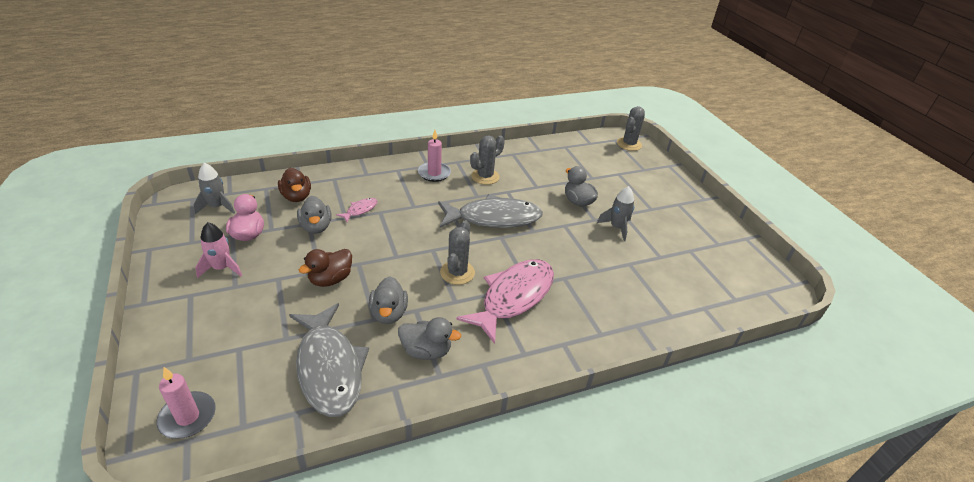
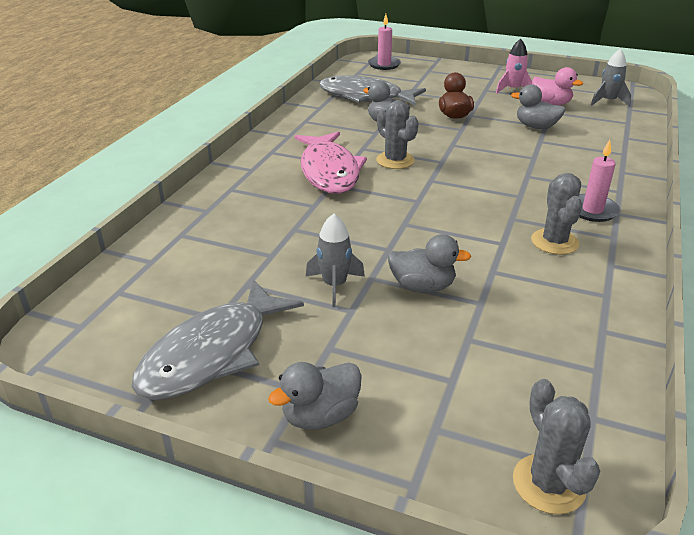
camera: 135 degrees right, 5 degrees down
brown duck [278,168,311,202] -> none
pink fish [336,198,377,222] -> none
grey duck [398,317,461,360] -> grey duck moved to [268,362,362,430]
grey fish [438,194,543,228] -> grey fish moved to [132,279,304,400]

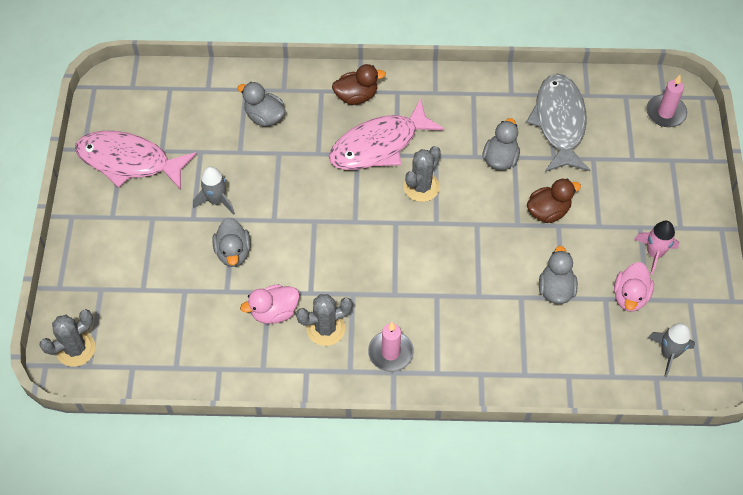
camera: 70 degrees right, 25 degrees up
grey fish [132,279,304,400] -> pink fish [75,131,196,190]
grey duck [268,362,362,430] -> grey duck moved to [238,82,286,126]
none -> pink duck [240,284,299,324]
none -> brown duck [332,64,386,105]

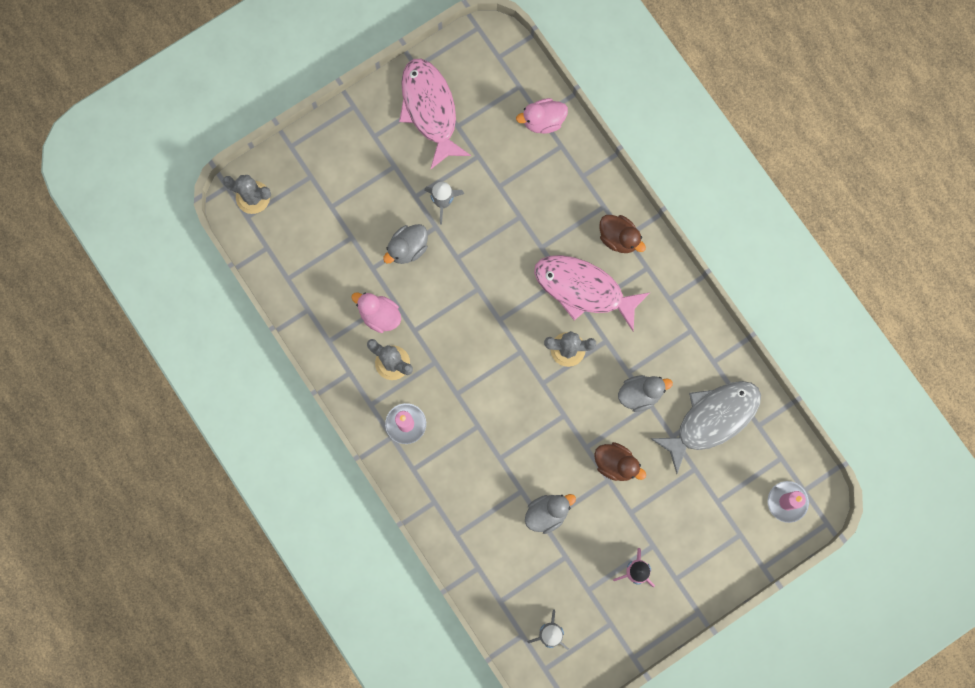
camera: 55 degrees right, 20 degrees up
grey duck [238,82,286,126] -> none
pink duck [614,262,654,312] -> pink duck moved to [516,98,568,134]

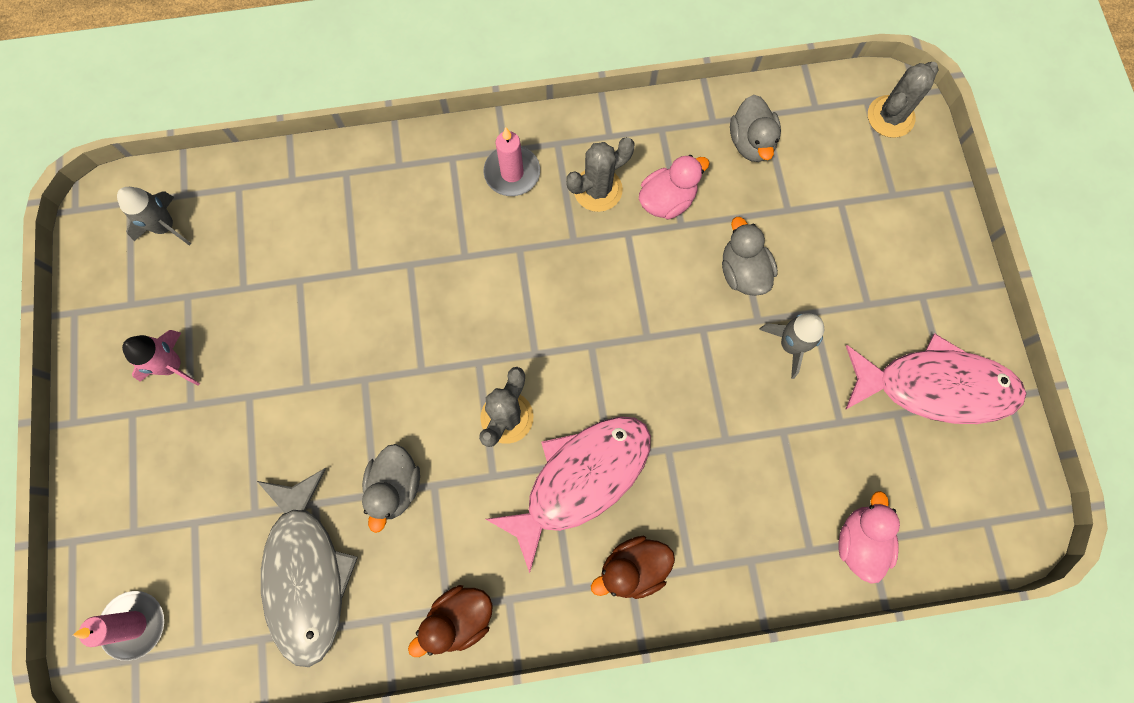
camera: 115 degrees right, 5 degrees down
grey duck [525,494,576,534] -> grey duck moved to [730,95,781,162]
brown duck [594,442,646,481] -> brown duck moved to [408,585,493,657]

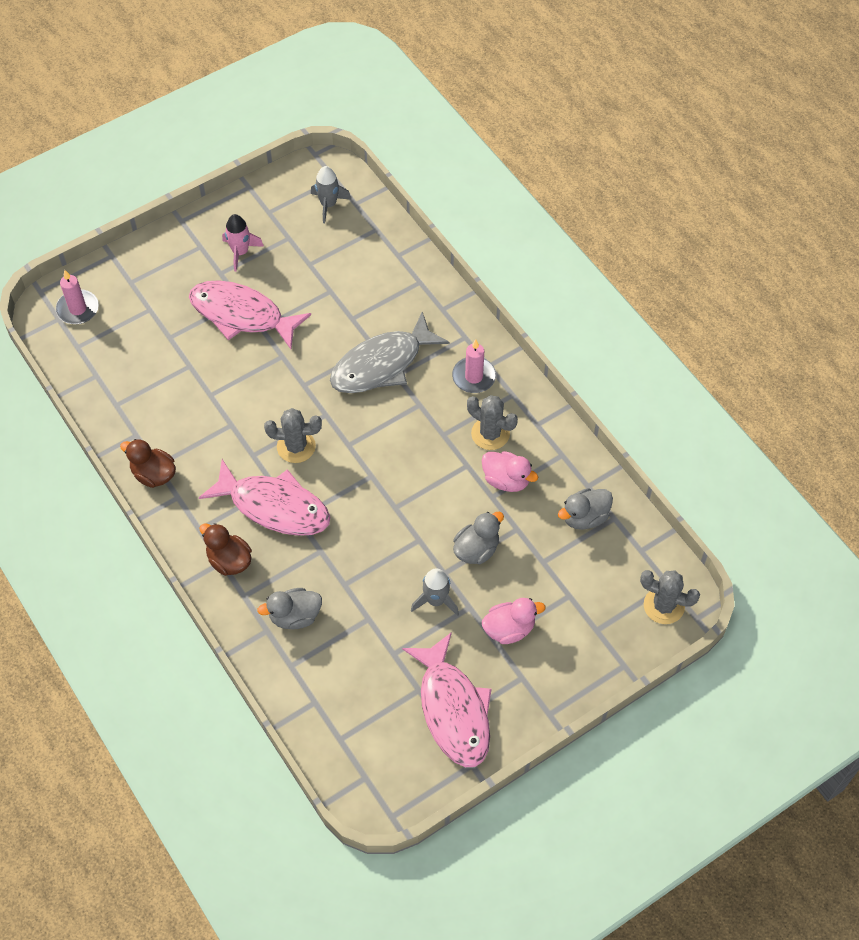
camera: 65 degrees right, 15 degrees down
grey fish [257,468,358,667] -> grey fish moved to [330,312,450,393]
grey duck [362,444,420,533] -> grey duck moved to [257,588,322,629]
pink duck [839,491,900,584] -> pink duck moved to [482,598,545,644]
none -> pink fish [189,280,311,349]

